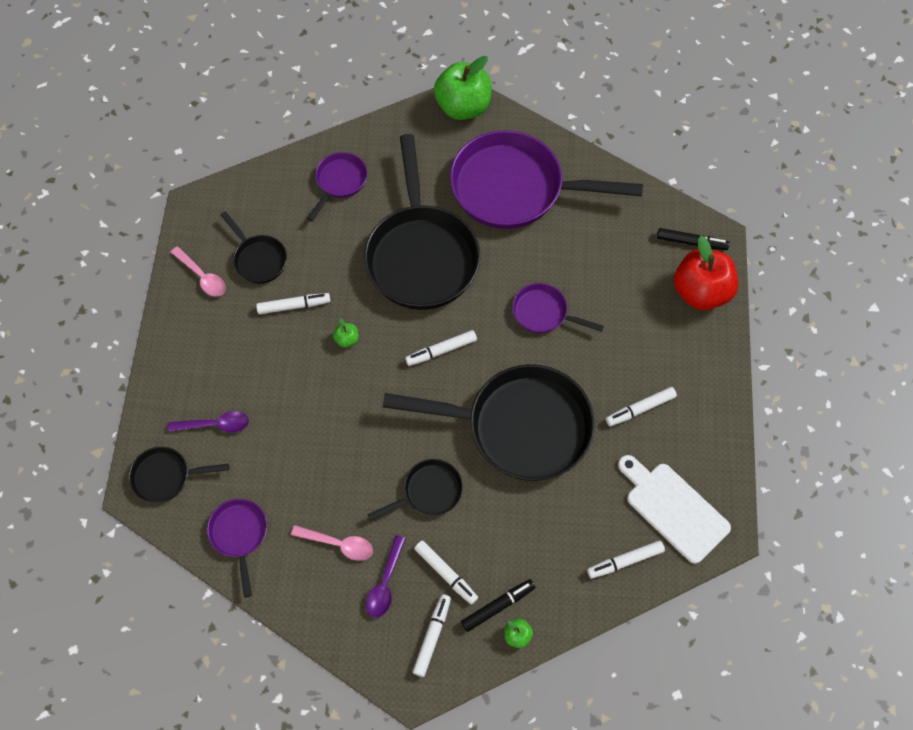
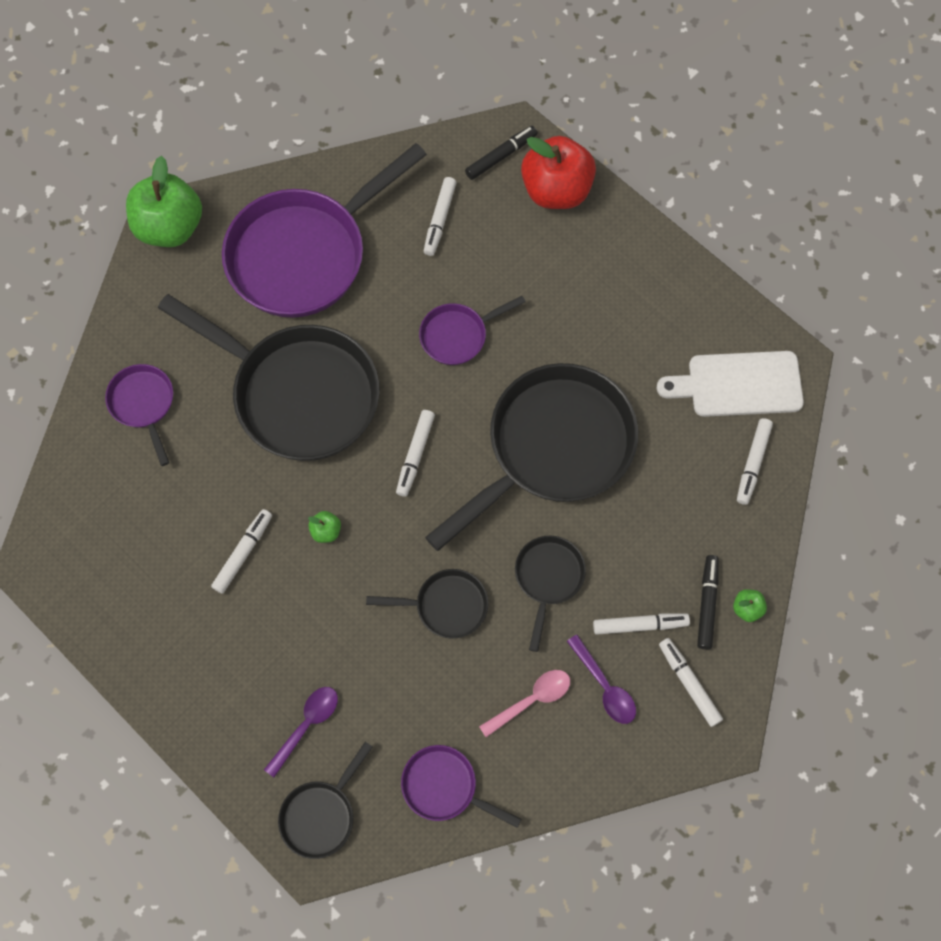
camera: 50 degrees left, 5 degrees up
pink spoon [170,246,226,297] -> none
black pan [221,211,287,283] -> black pan moved to [366,569,488,639]
white marker [606,387,677,426] -> white marker moved to [424,177,456,256]

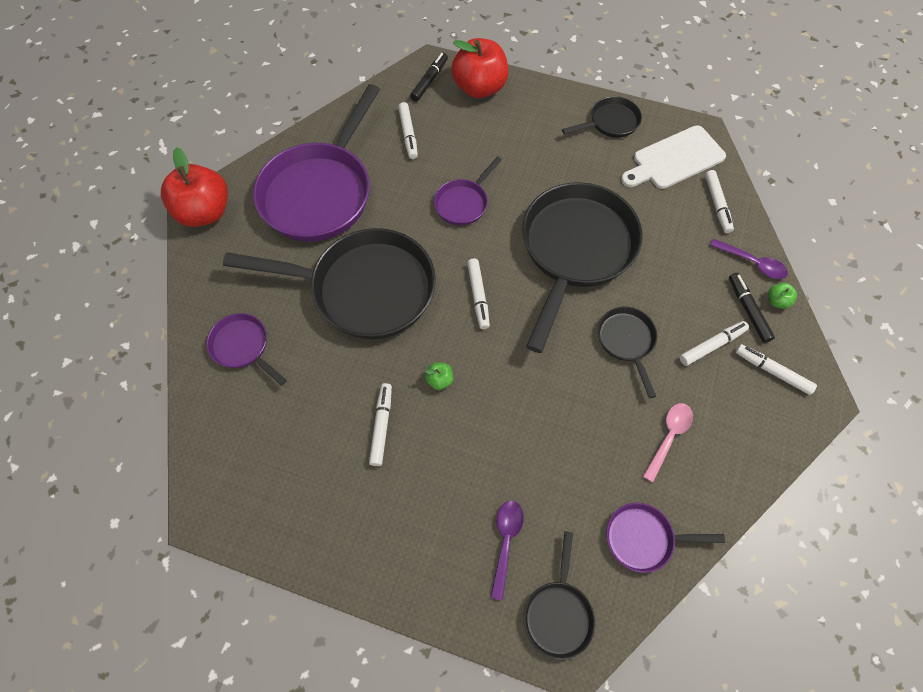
camera: 25 degrees left, 5 degrees down
green apple [126,156,202,247] -> red apple [161,147,228,227]
black pan [366,569,488,639] -> black pan moved to [562,96,642,138]
purple spoon [567,635,636,724] -> purple spoon moved to [709,239,788,279]

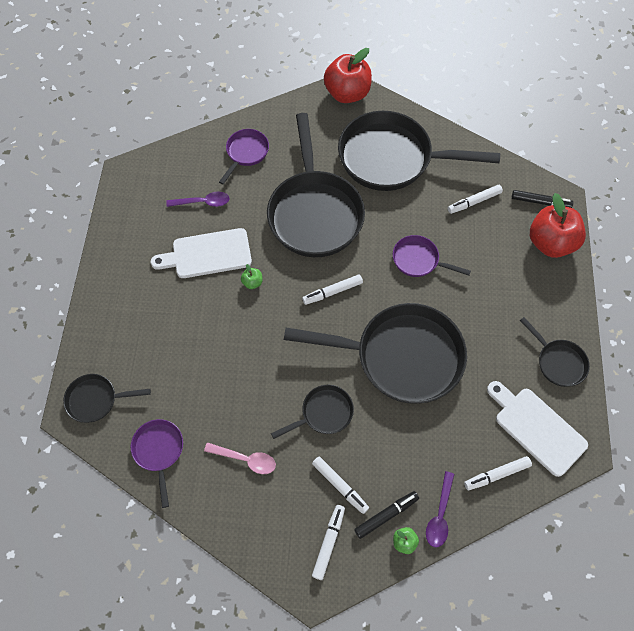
camera: 75 degrees right, 0 degrees up
purple pan [253,84,380,241] -> black pan [338,111,500,191]
white marker [369,383,392,466] -> white cutting board [151,228,252,278]
purple spoon [490,501,524,600] -> purple spoon moved to [166,192,230,207]

